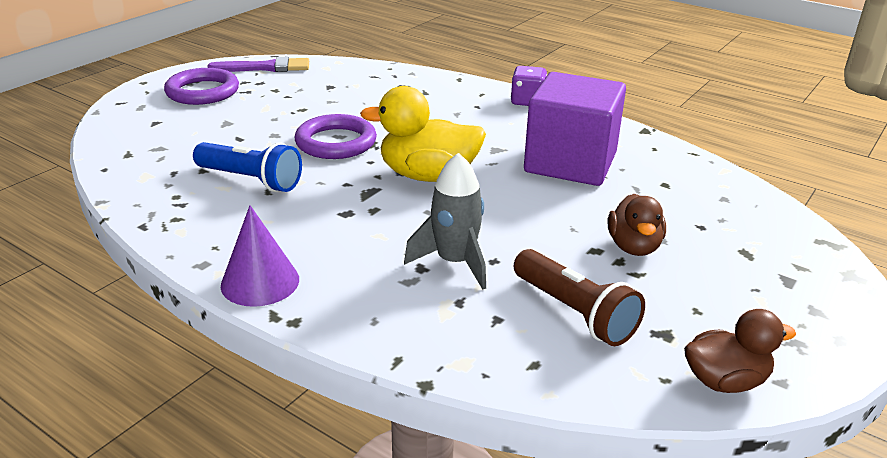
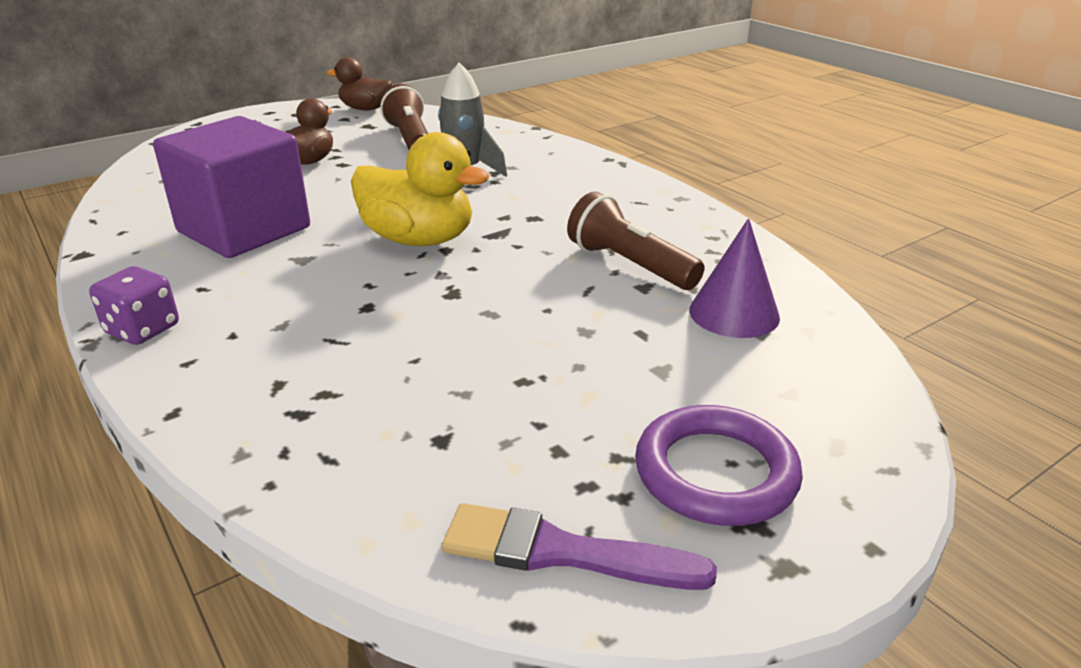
camera: 160 degrees left, 0 degrees up
blue flashlight [193,142,302,192] -> brown flashlight [567,192,704,290]
purple cone [221,205,299,307] -> purple cone moved to [689,218,780,338]
purple ring [295,114,377,159] -> none

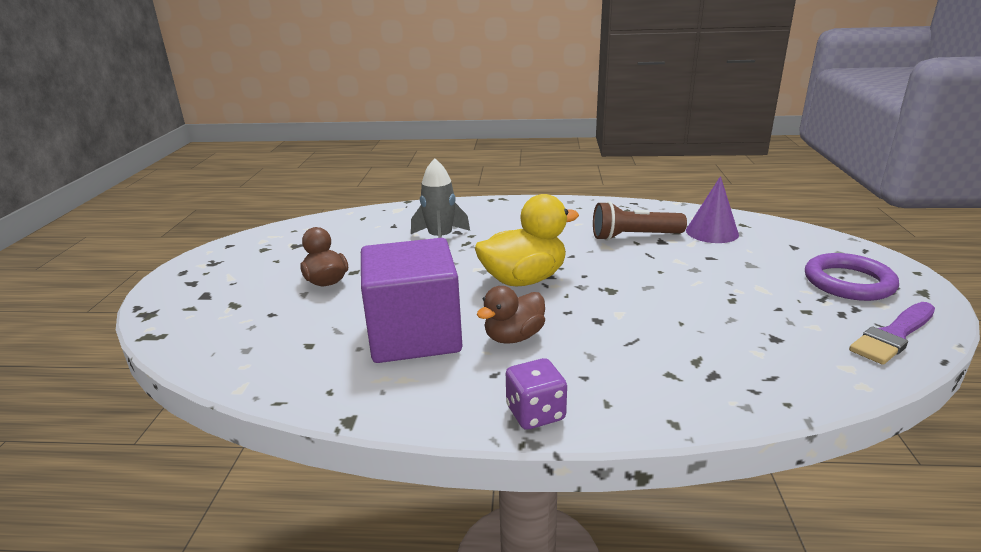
camera: 50 degrees left, 5 degrees down
brown duck [327,57,392,110] -> brown duck moved to [476,286,545,344]
brown flashlight [380,84,428,150] -> none

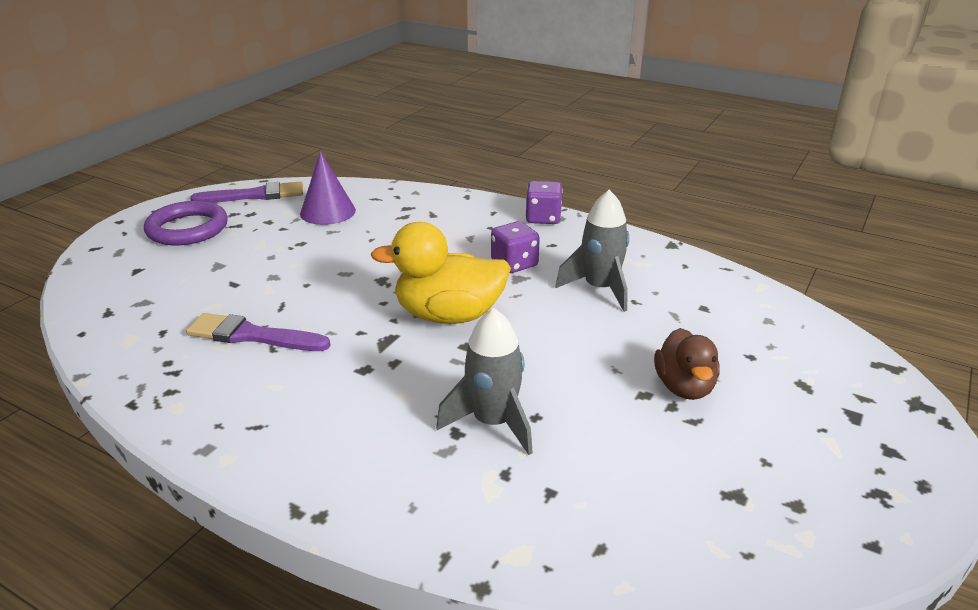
camera: 155 degrees left, 5 degrees up
purple cube [361,238,462,363] -> grey rocket [555,190,629,312]
brown duck [476,286,545,344] -> purple dice [491,221,540,273]
brown flashlight [593,201,687,241] -> purple brush [186,313,331,351]
purple cone [686,176,739,243] -> purple cone moved to [300,151,356,225]

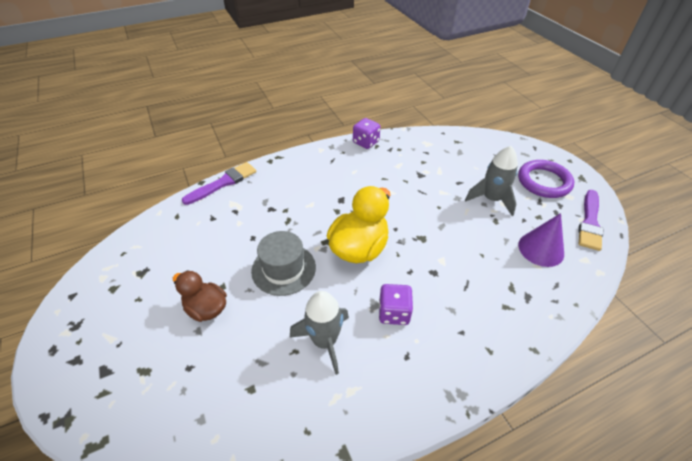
camera: 125 degrees right, 15 degrees up
purple brush [186,313,331,351] -> purple brush moved to [182,162,256,205]
grey rocket [436,308,533,455] -> grey rocket moved to [465,146,518,216]
purple dice [525,181,563,224] -> purple dice moved to [353,118,380,149]
none -> grey hat [251,231,316,296]

